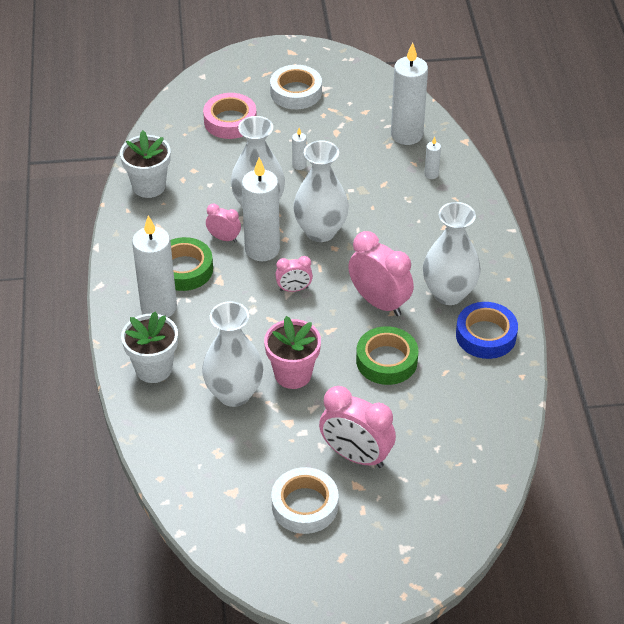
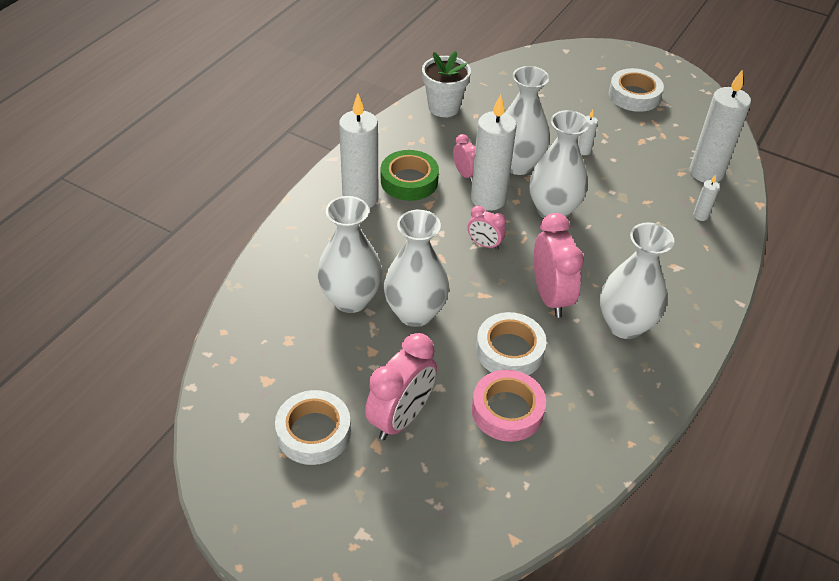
camera: 35 degrees right, 0 degrees up
white flower pot [121,311,178,383] -> none
pink tape [203,93,257,139] -> pink tape moved to [472,370,546,442]
pink flower pot [264,316,321,389] -> white vase [384,210,449,327]
pink clock [319,386,396,468] -> pink clock turned 120 degrees counterclockwise [365,333,437,440]
green tape [356,326,418,385] -> white tape [476,312,546,375]
blue tape [456,302,518,359] -> none

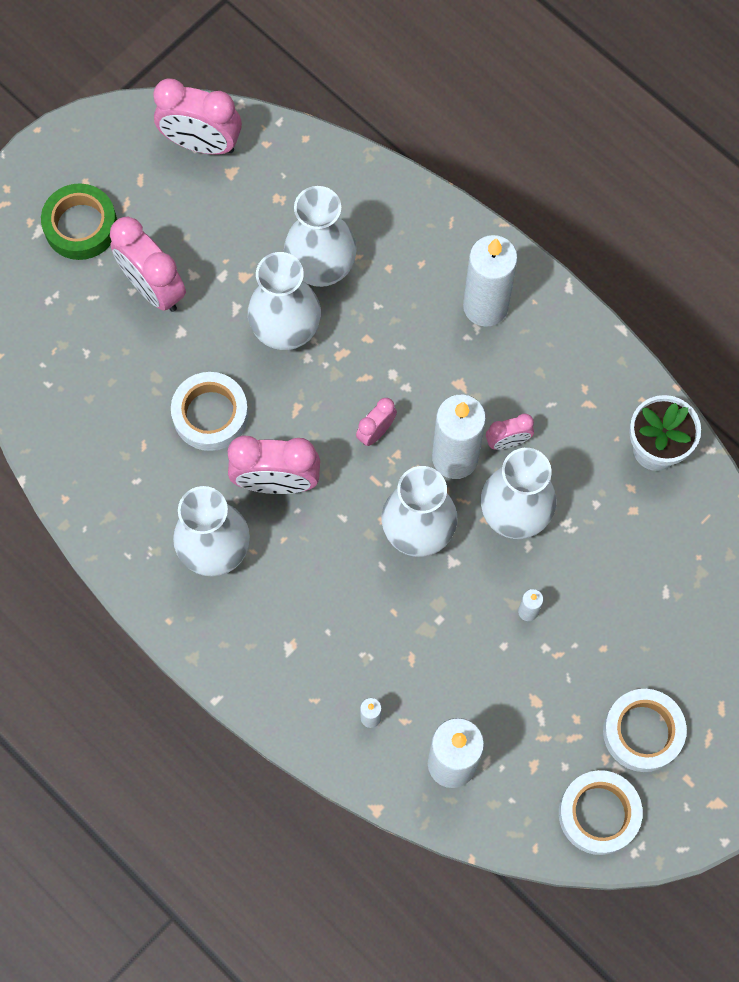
camera: 105 degrees right, 25 degrees up
white tape [275,390,351,465] -> white tape moved to [559,770,643,855]
green tape [381,150,439,201] -> green tape moved to [41,183,117,260]
pink tape [472,370,546,442] -> none
none -> pink clock [153,79,242,155]

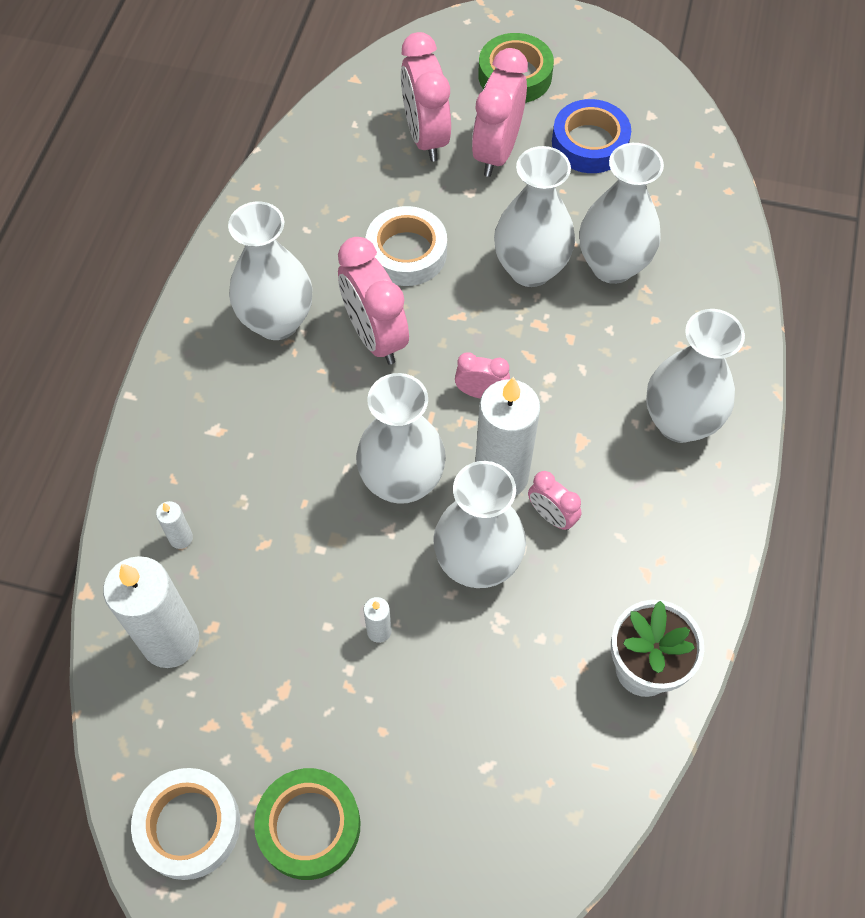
camera: 60 degrees right, 10 degrees down
pink clock [153,79,242,155] -> pink clock moved to [401,32,451,162]
white candle [463,235,518,327] -> white vase [646,309,745,443]
white tape [603,689,687,772] -> green tape [254,768,360,880]
none -> blue tape [552,99,631,173]

